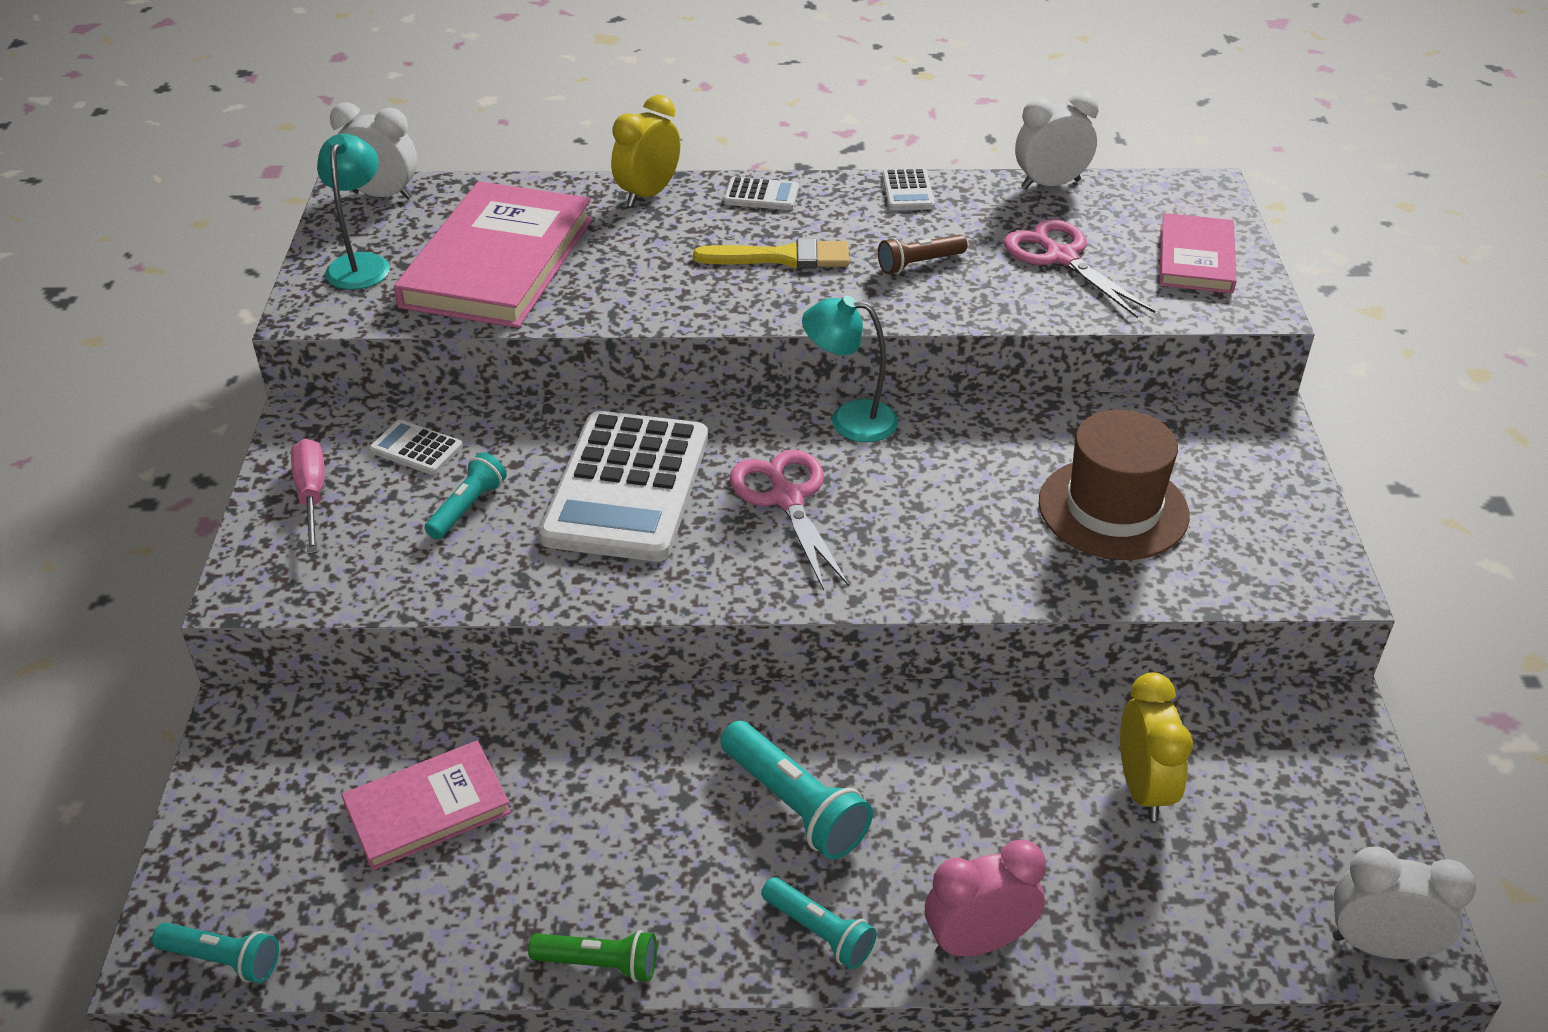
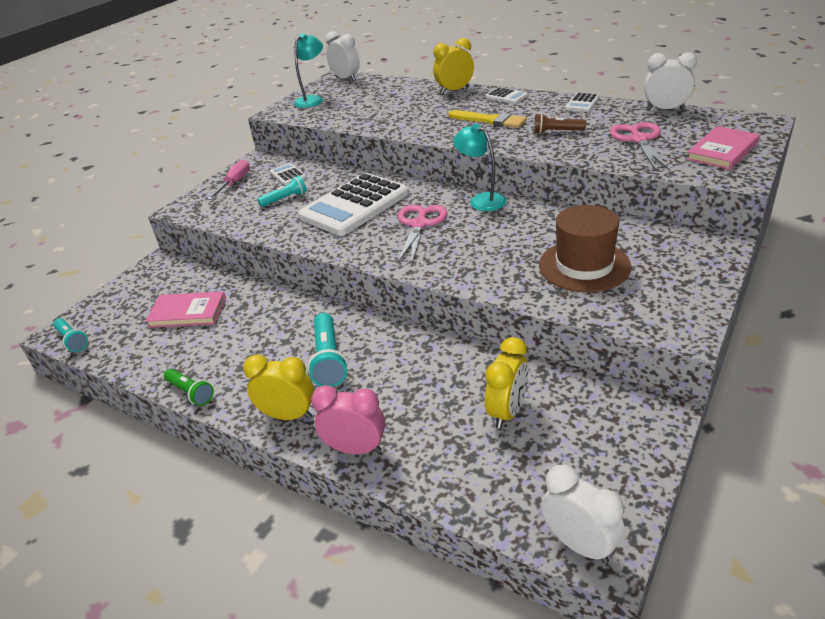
camera: 35 degrees right, 5 degrees down
pink book [394,181,592,328] -> none
turquoise flashlight [761,877,877,969] -> yellow clock [243,354,314,420]

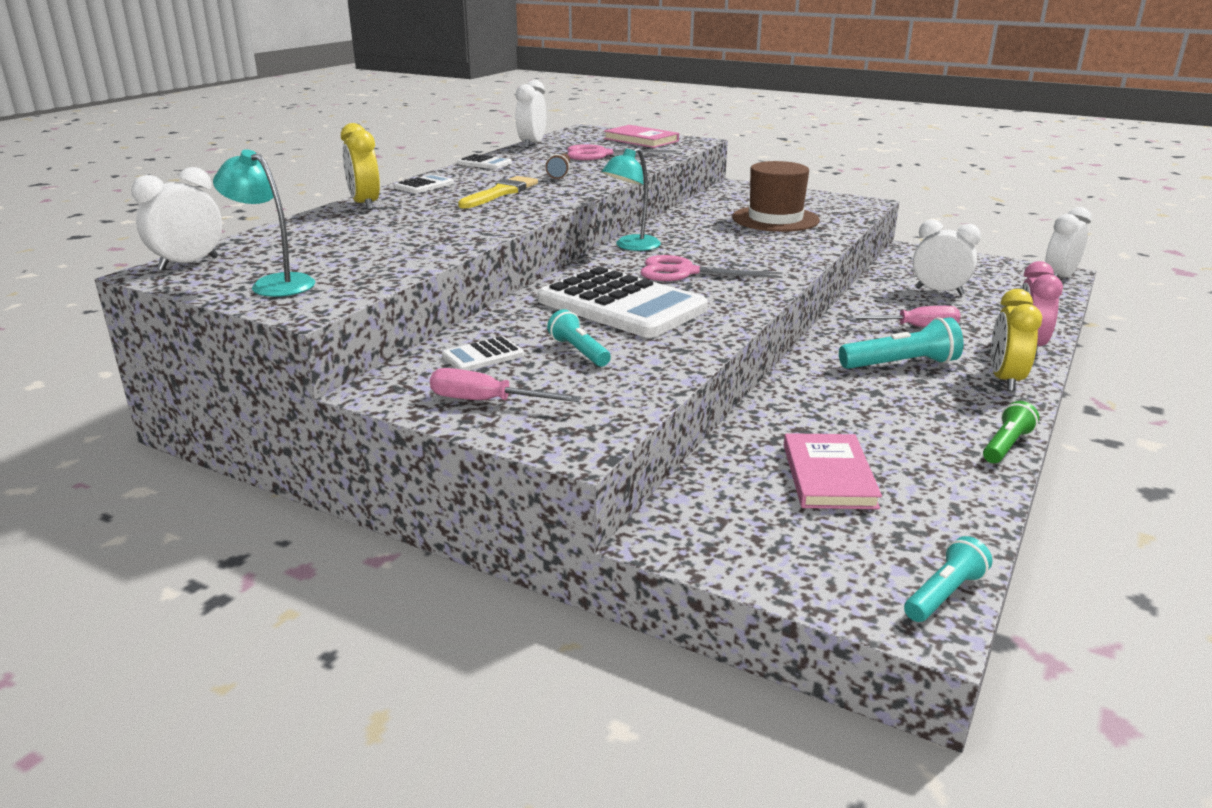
camera: 95 degrees left, 10 degrees down
yellow clock [485,337,528,429] -> white clock [913,219,981,295]
none -> pink screwdriver [846,306,961,327]

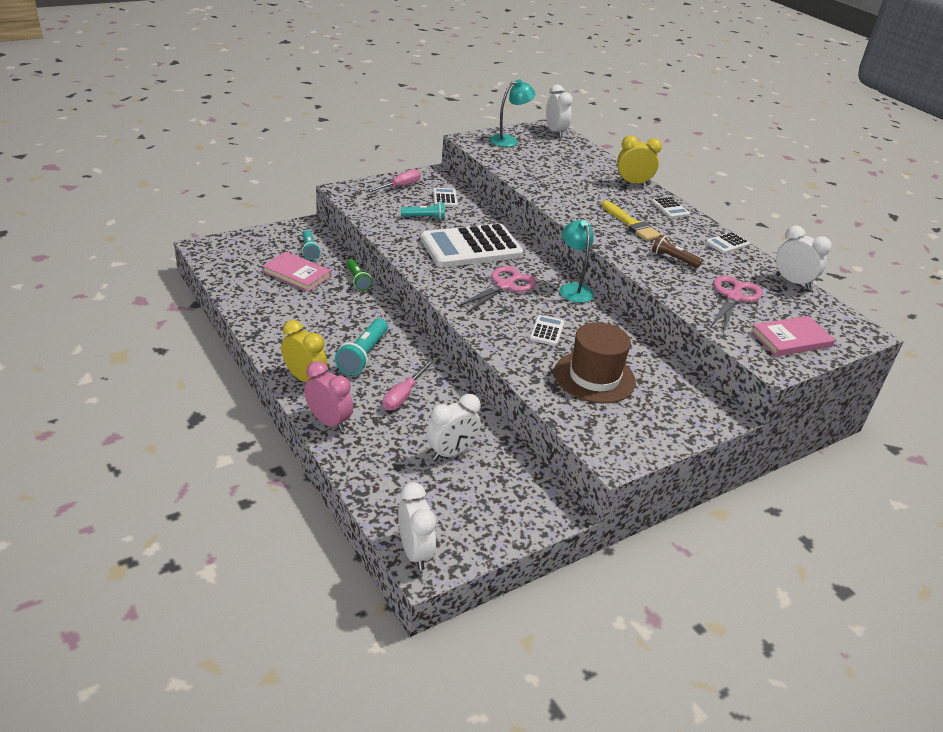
camera: 115 degrees right, 10 degrees up
turquoise flashlight [904,536,992,622] -> turquoise flashlight moved to [302,230,320,260]
green flashlight [983,401,1039,463] -> green flashlight moved to [347,259,372,291]
none -> white calculator [530,315,564,346]

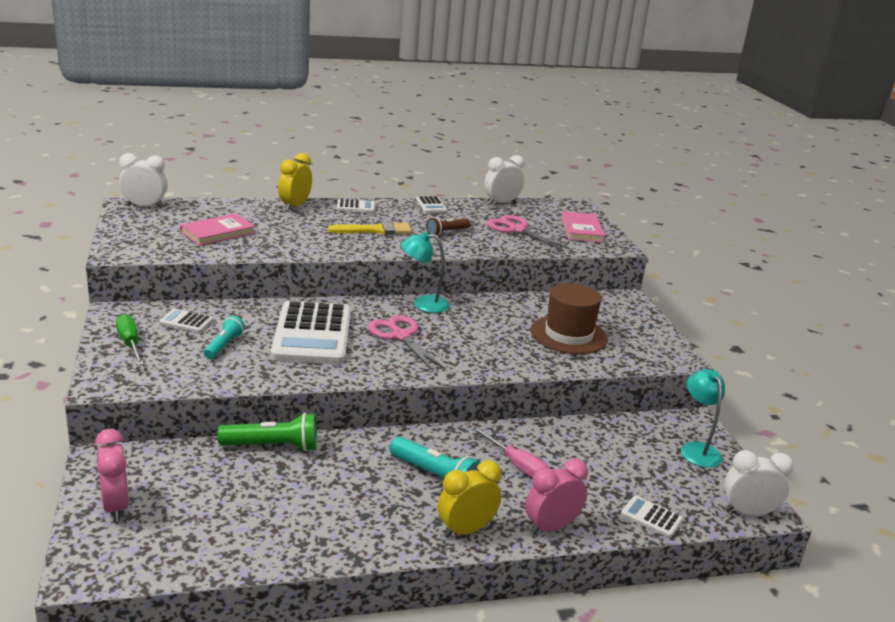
camera: 70 degrees left, 10 degrees down
pink book [262,252,331,292] -> pink book moved to [180,213,255,246]
turquoise flashlight [302,230,320,260] -> none
green flashlight [347,259,372,291] -> green flashlight [217,413,317,451], size x1.55
pink screwdriver [365,169,421,193] -> green screwdriver [116,314,144,365]
white clock [426,394,481,460] -> none
turquoise lamp [490,79,535,147] -> turquoise lamp moved to [681,369,725,468]
white calculator [530,315,564,346] -> white calculator moved to [621,496,683,538]
none -> pink clock [95,429,130,522]

